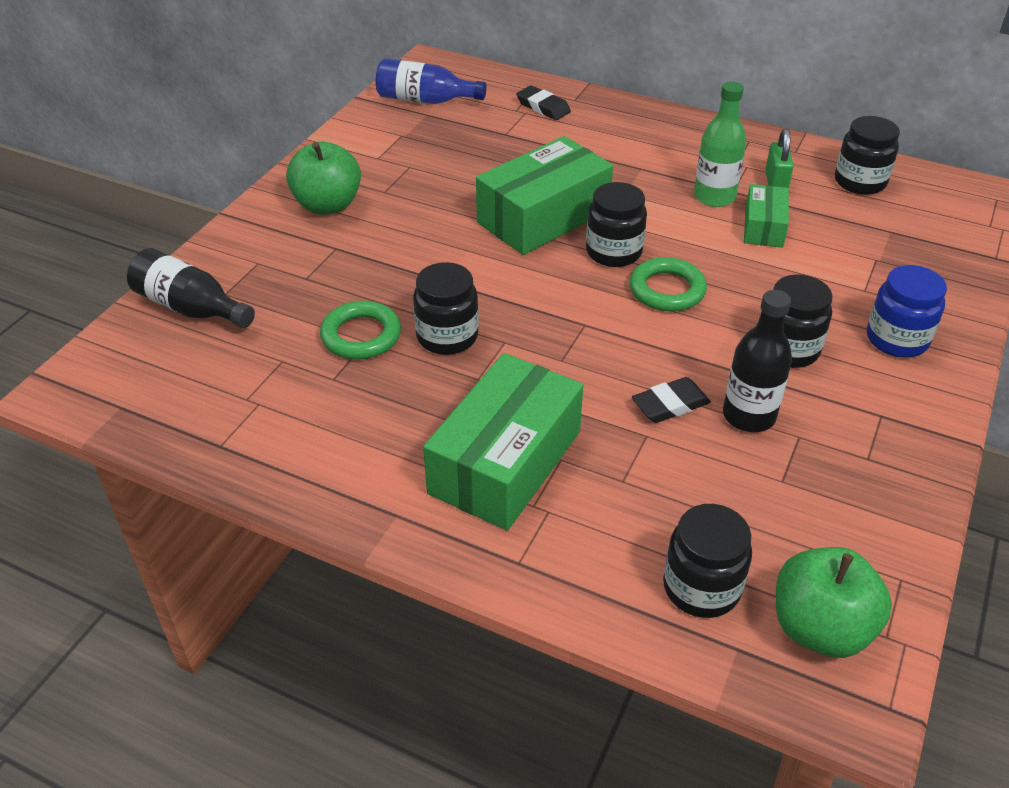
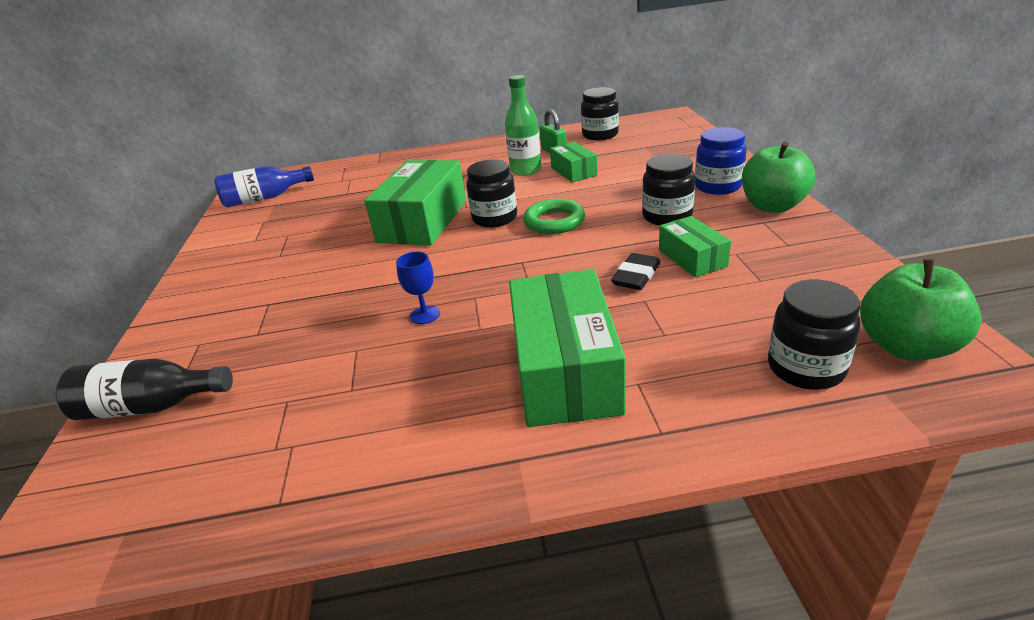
camera: 30 degrees left, 10 degrees down
green apple [286,141,361,215] -> green apple moved to [742,141,815,213]
green ring [320,301,401,359] -> none
black jar [413,262,479,355] -> blue goblet [396,252,440,324]
black eraser [516,85,571,120] -> none
black bottle [723,290,792,432] -> green box [659,216,731,277]

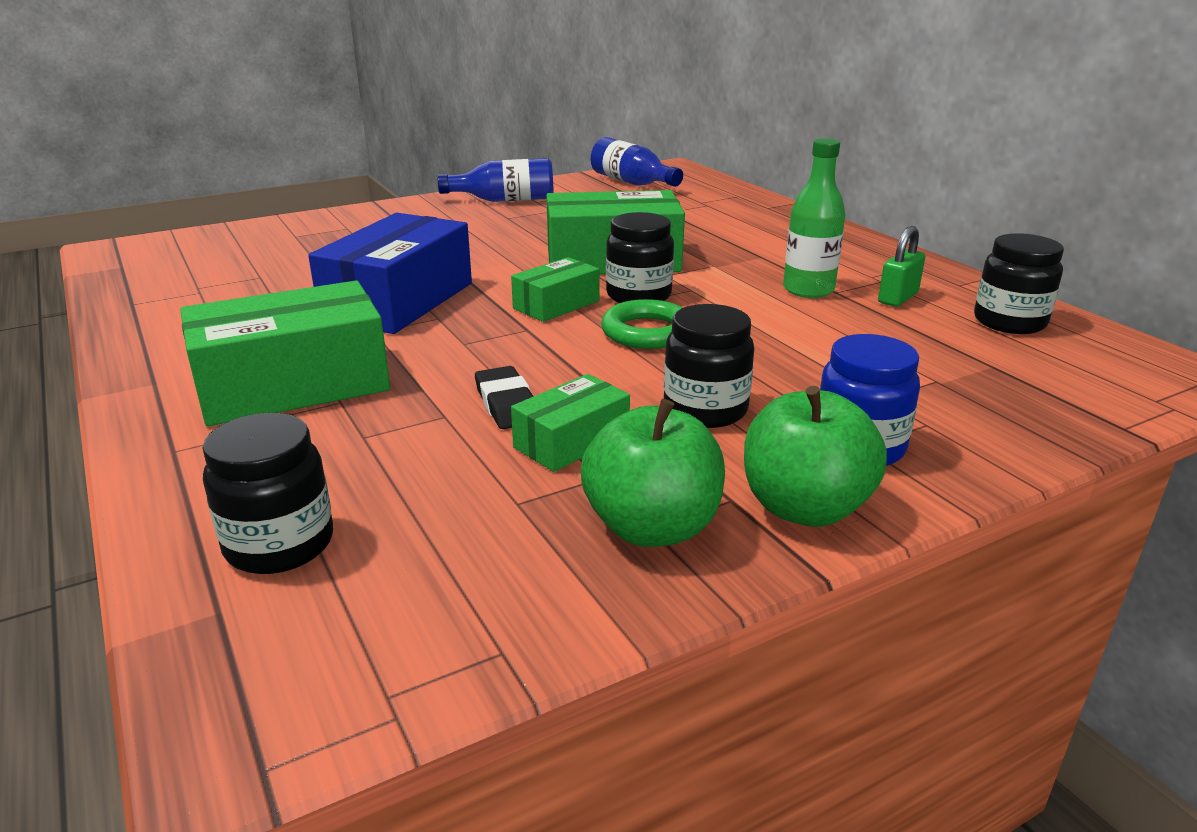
camera: 65 degrees right, 5 degrees down
black bottle [56,359,233,420] -> none
blue goblet [396,252,440,324] -> blue box [308,213,472,334]
green box [550,142,597,182] -> green box moved to [511,257,599,322]
black eraser [611,253,660,290] -> black eraser turned 60 degrees clockwise [475,366,533,429]
green apple [860,258,982,361] -> green apple moved to [581,399,725,547]
none -> blue bottle [438,158,554,202]

